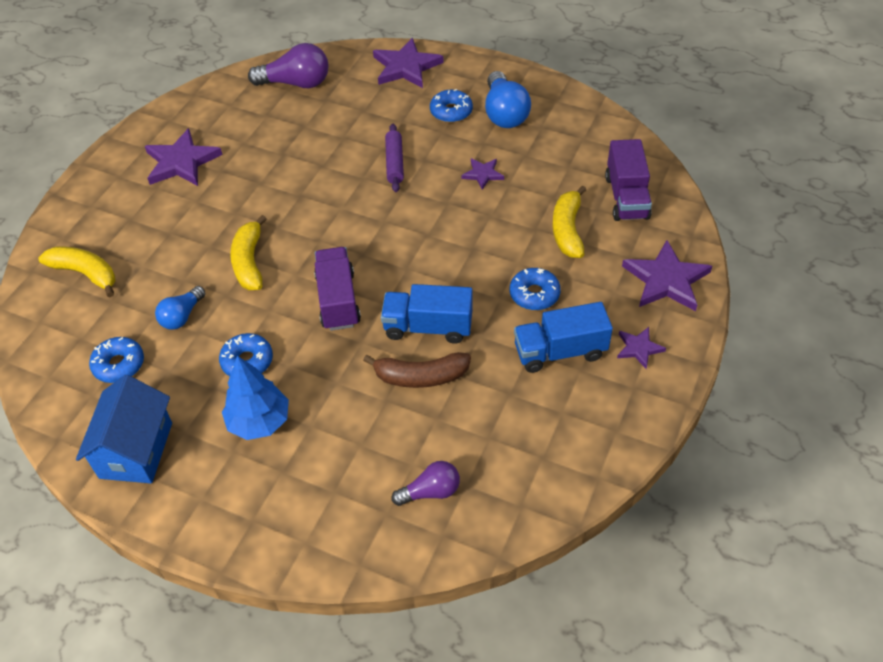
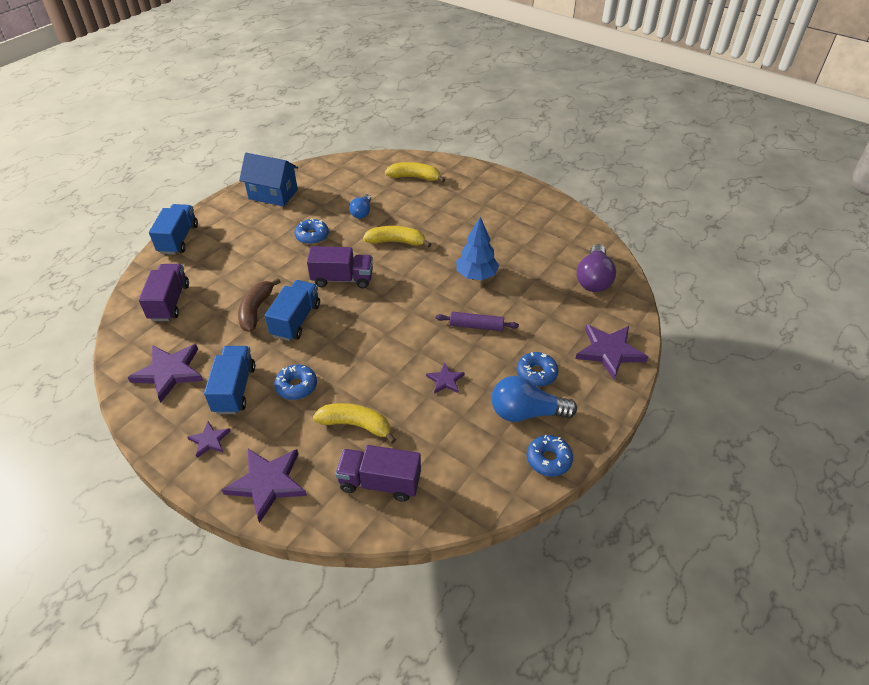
camera: 100 degrees right, 5 degrees down
yellow banana [38,247,116,297] -> yellow banana turned 120 degrees counterclockwise [385,162,446,182]
blue donut [89,337,144,383] -> blue donut moved to [527,435,573,477]
purple star [145,128,223,186] -> purple star moved to [127,344,204,403]
blue light bulb [155,286,206,330] -> blue light bulb turned 120 degrees counterclockwise [349,194,371,219]
blue tree [222,356,289,440] -> blue tree moved to [456,217,499,280]
purple light bulb [392,461,460,506] -> purple truck [139,264,189,321]
none -> blue truck [149,204,198,255]

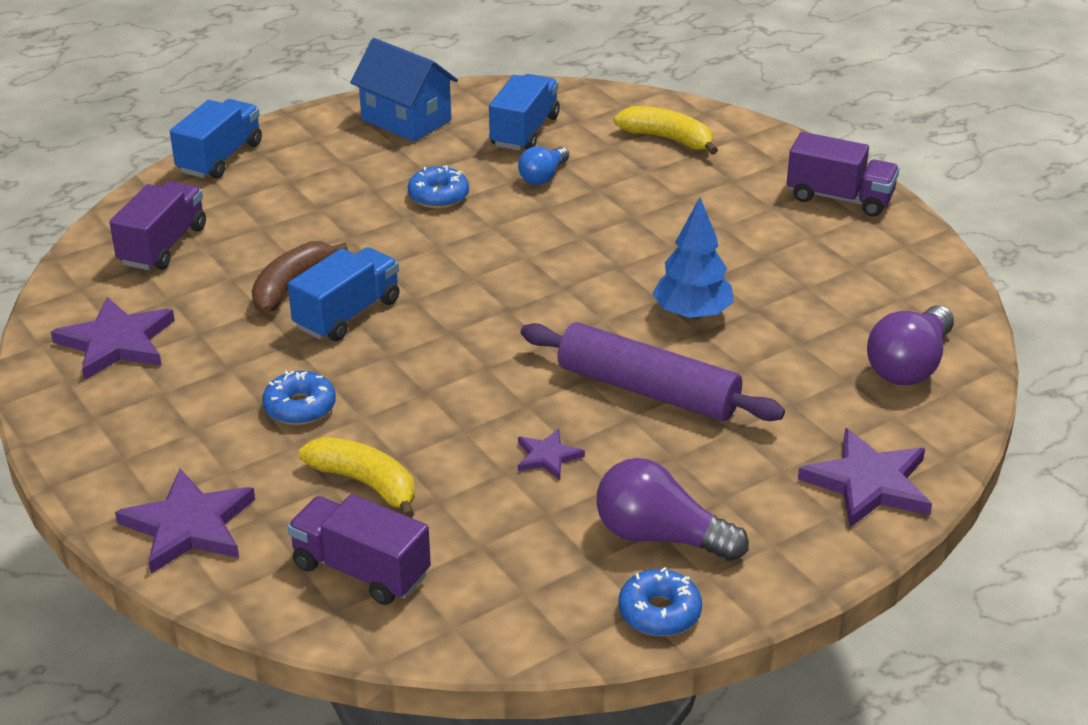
camera: 20 degrees right, 10 degrees down
purple star [187,422,230,458] -> none
blue truck [204,346,255,414] -> blue truck moved to [489,74,560,151]
purple truck [307,246,373,288] -> purple truck moved to [787,132,900,217]
yellow banana [363,226,431,247] -> none
purple rolling pin [436,312,519,331] -> purple rolling pin [521,322,785,421], size x1.86
blue light bulb [491,376,577,422] -> purple light bulb [596,458,749,561]
blue donut [517,352,558,386] -> none

